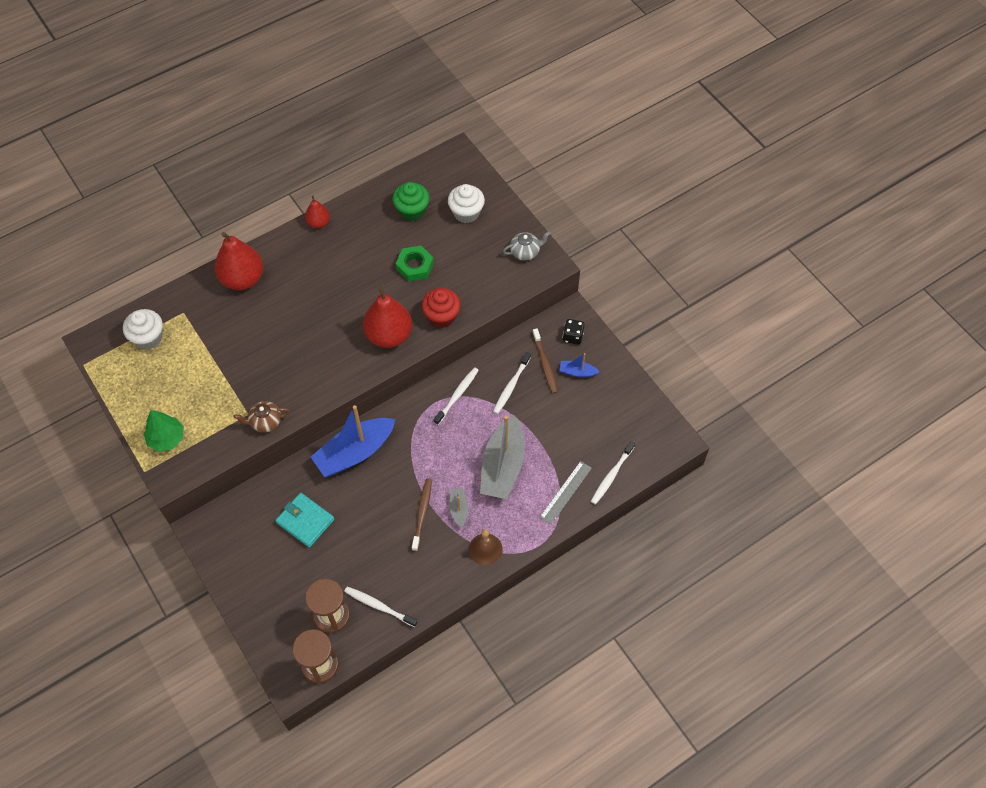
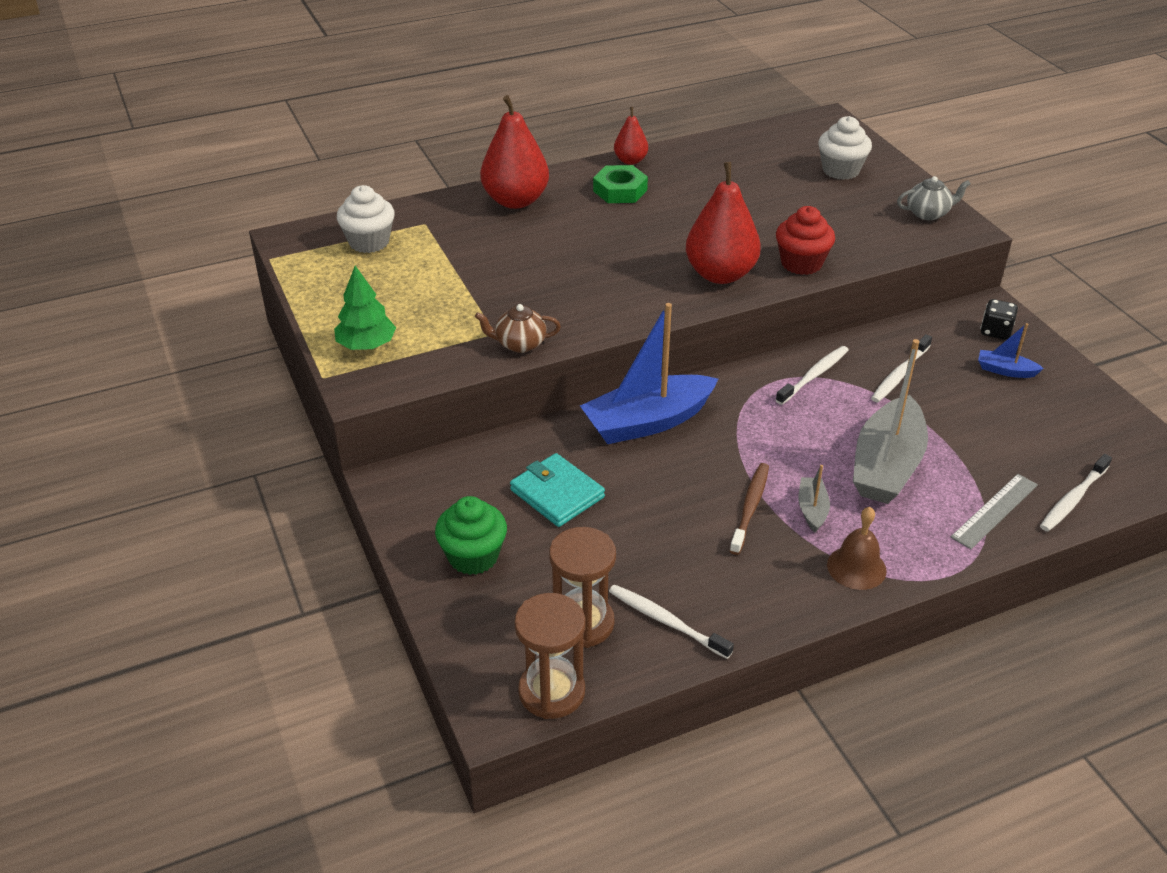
camera: 10 degrees right, 20 degrees down
green cupcake [393,182,429,221] -> green cupcake moved to [435,496,507,575]
green nut [396,245,434,282] -> green nut moved to [593,165,648,203]
brown toothbrush [532,328,558,394] -> none

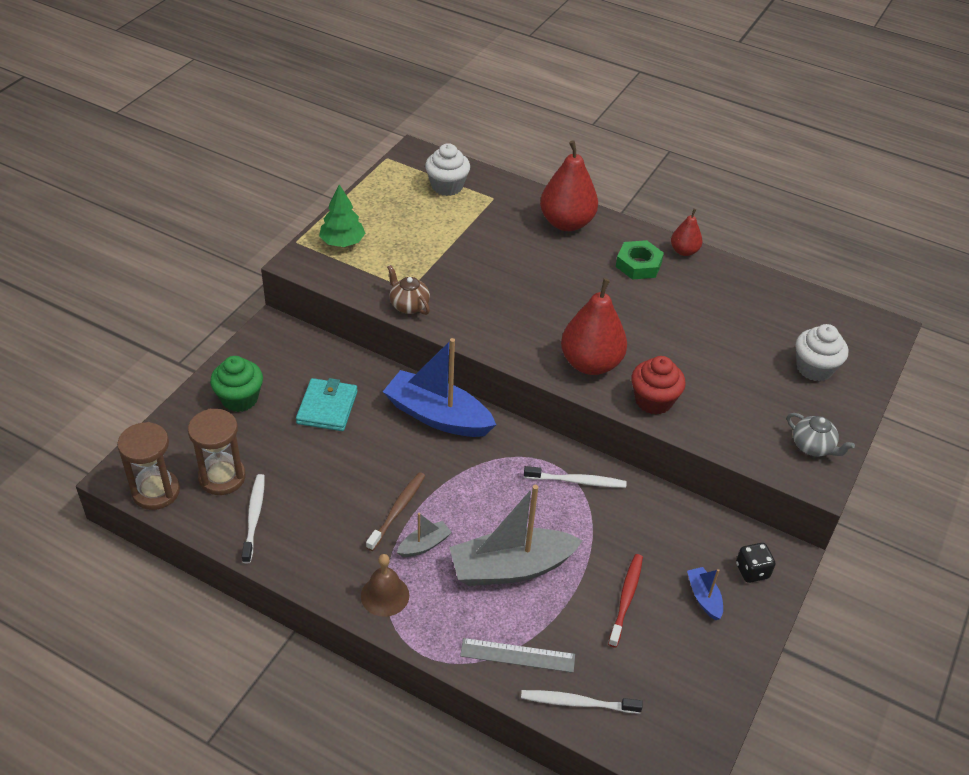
camera: 50 degrees right, 5 degrees up
brown toothbrush [730,463,769,555] -> brown toothbrush turned 45 degrees counterclockwise [366,472,425,551]
white toothbrush [871,334,932,402] -> none
none -> red toothbrush [608,554,643,648]

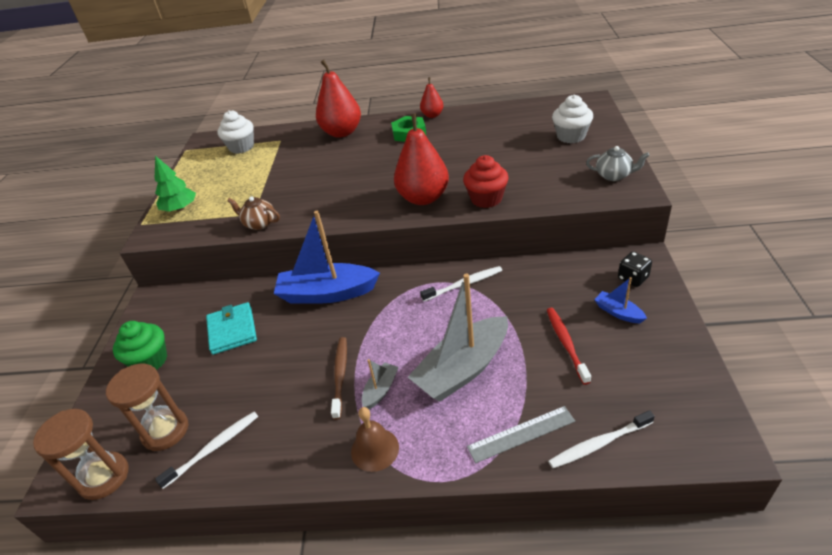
camera: 20 degrees left, 5 degrees down
white toothbrush [242,474,265,564] -> white toothbrush turned 75 degrees clockwise [155,412,258,489]

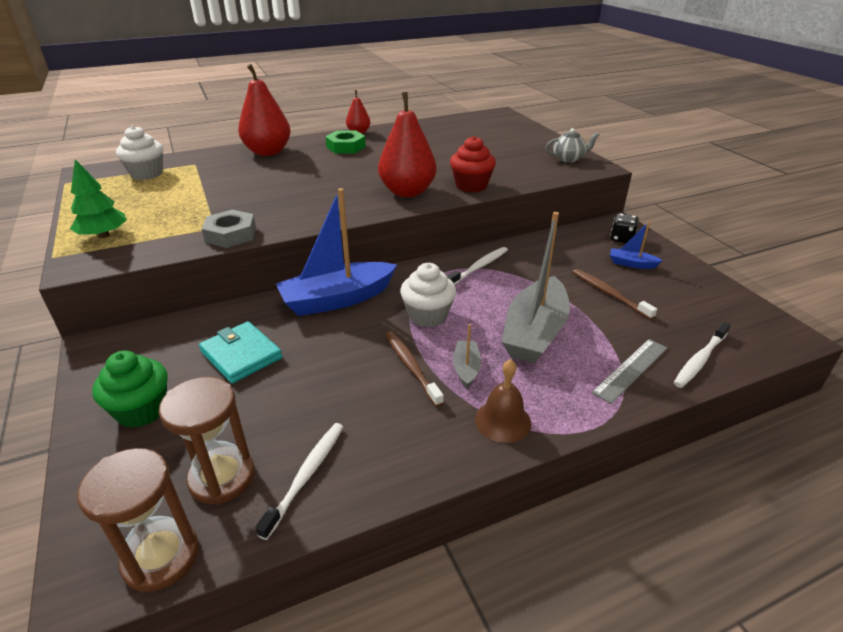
camera: 30 degrees left, 5 degrees down
brown teapot [227,196,280,230] -> grey nut [202,210,256,248]
red toothbrush [547,308,591,385] -> brown toothbrush [573,269,657,320]
white cupcake [552,95,593,143] -> white cupcake moved to [400,263,456,327]

